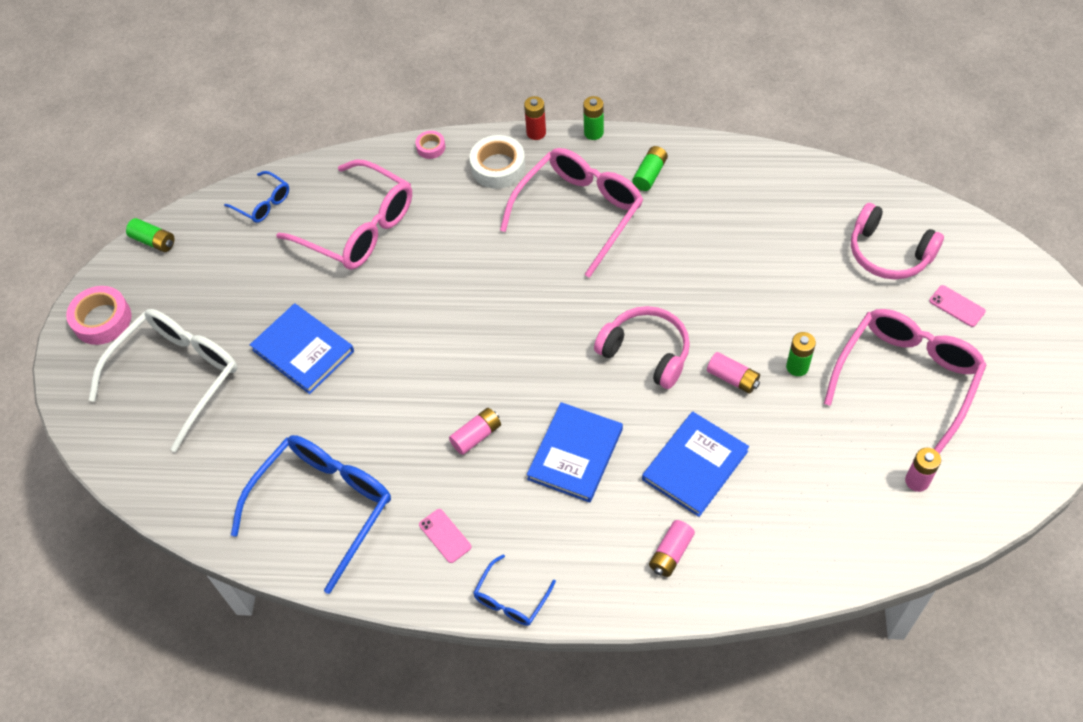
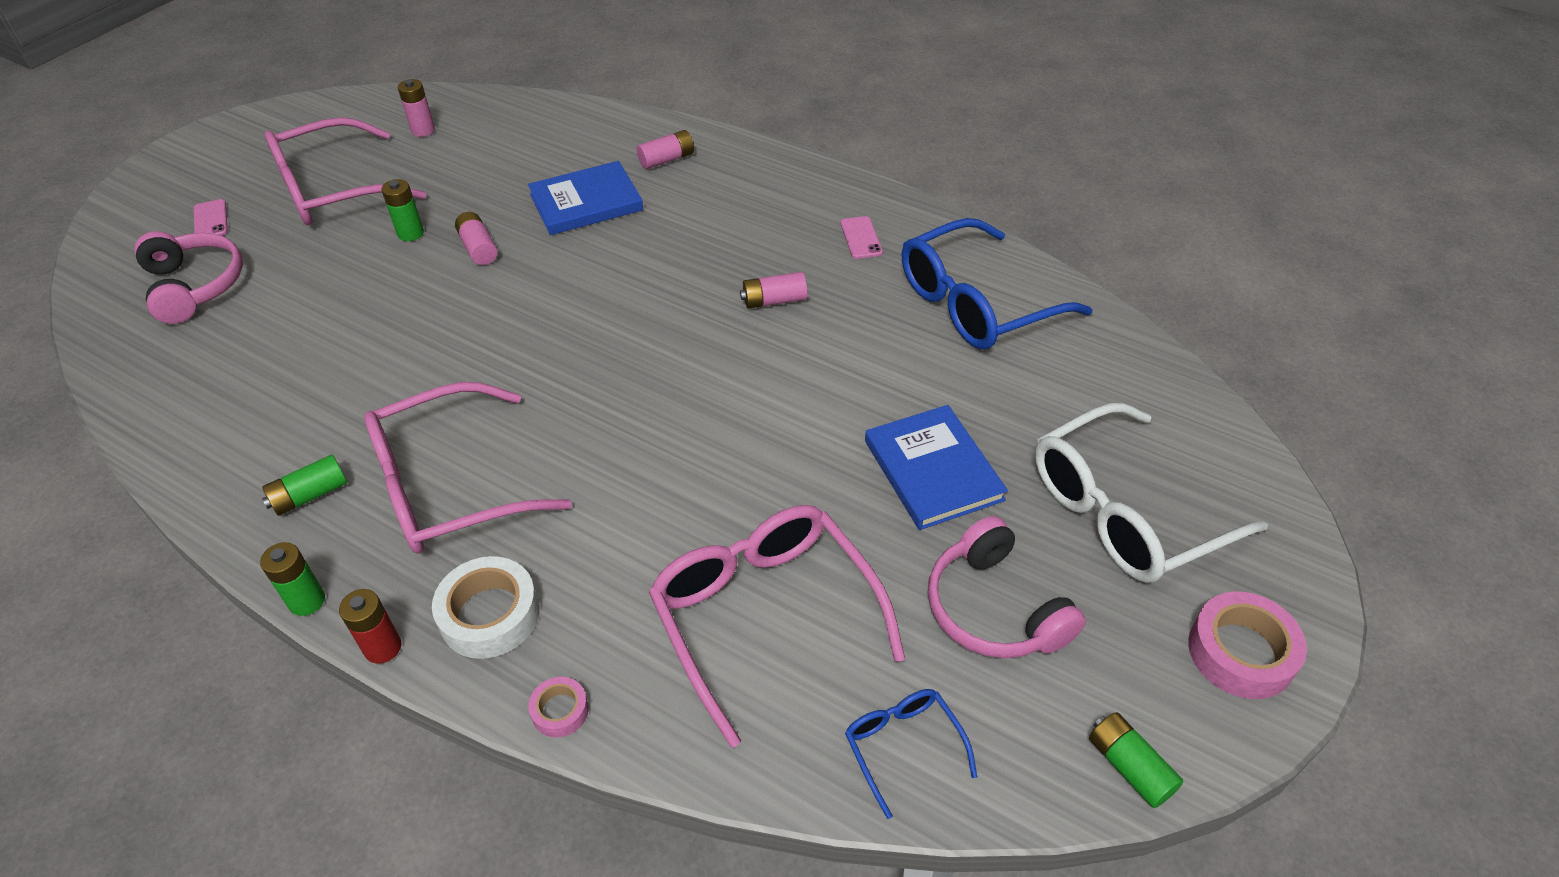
camera: 155 degrees left, 10 degrees down
blue glasses [473,554,556,626] -> none
blue book [527,402,623,503] -> none
pink headphones [594,306,690,389] -> pink headphones moved to [928,516,1086,658]

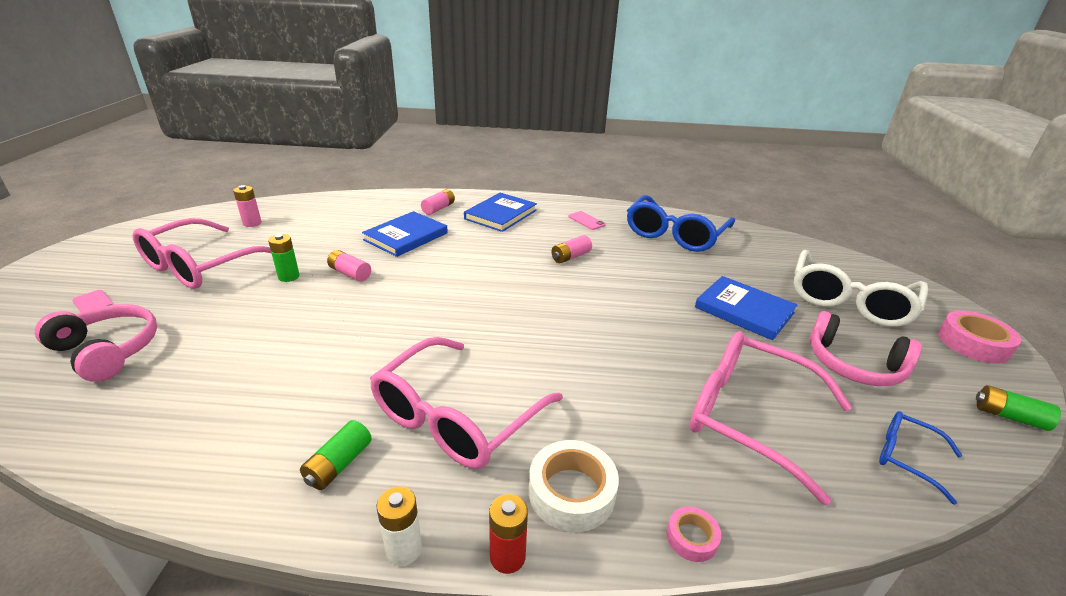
camera: 30 degrees left, 15 degrees down
green battery [260,542,325,616] -> white battery [376,487,422,566]
none -> blue book [464,193,537,232]

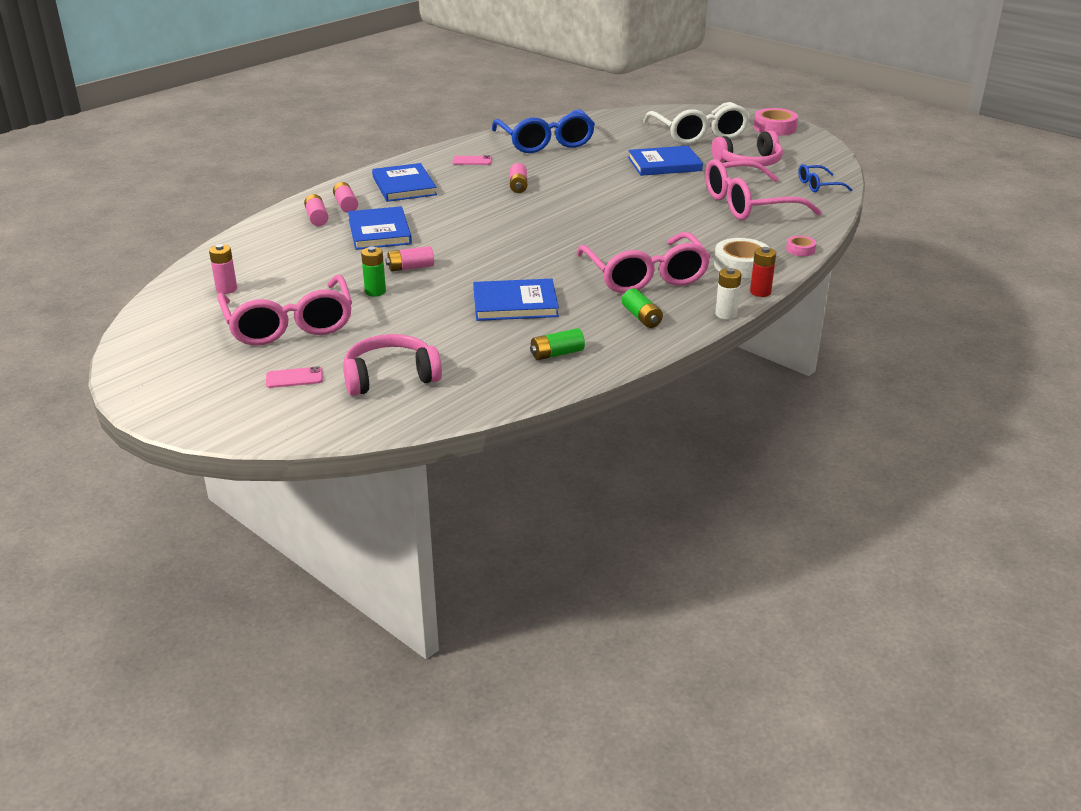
camera: 50 degrees left, 0 degrees up
green battery [976,385,1061,431] -> green battery moved to [530,328,585,360]
none -> pink battery [304,194,328,226]
none -> blue book [473,279,559,321]

